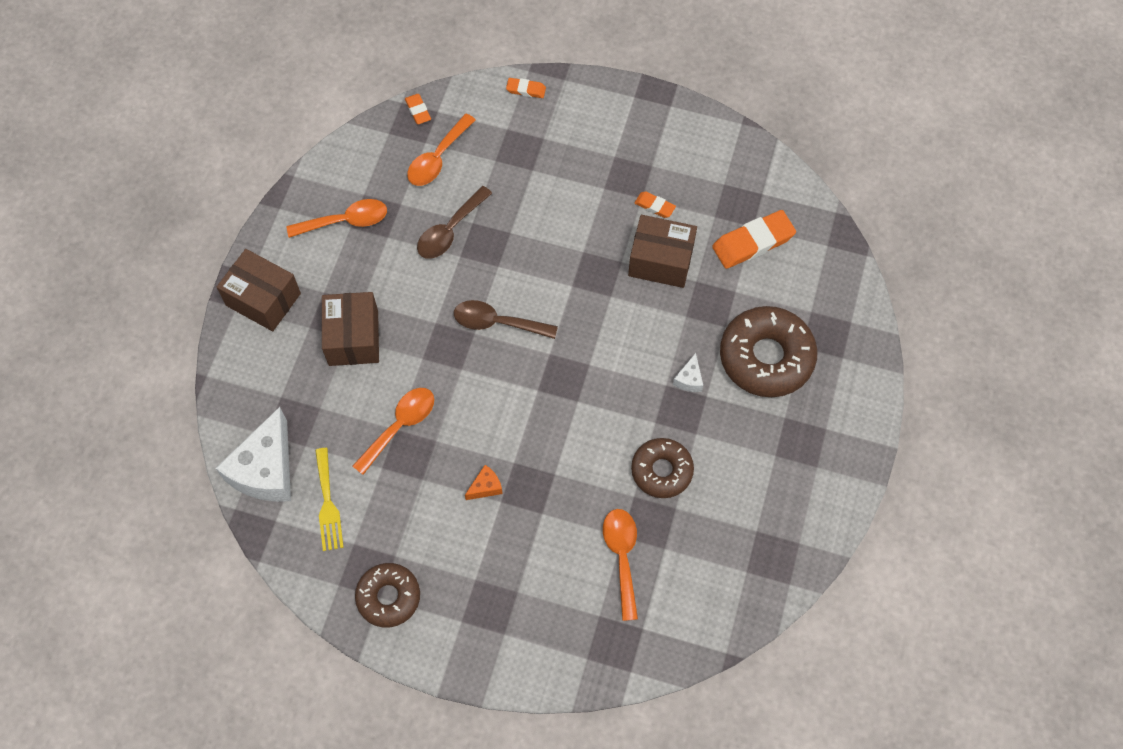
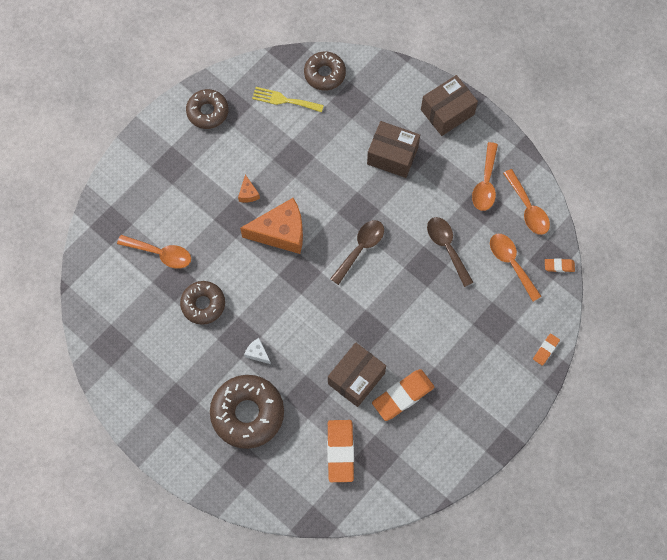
camera: 115 degrees right, 5 degrees up
white cheese [216,407,291,502] -> brown donut [304,52,346,91]
orange spoon [353,388,434,475] -> orange spoon moved to [503,169,550,235]
orange eraser [635,191,676,218] -> orange eraser [372,369,434,421], size x1.97
none -> orange cheese [240,198,303,254]

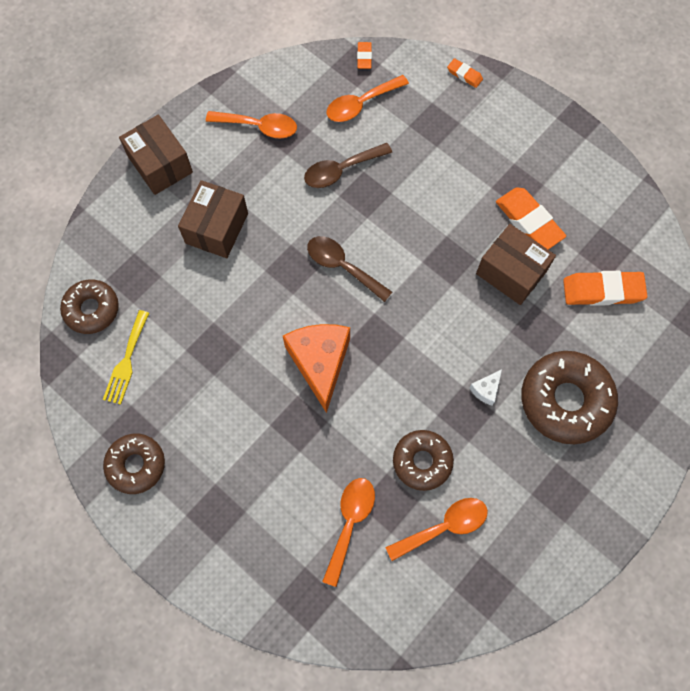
camera: 90 degrees left, 0 degrees up
orange cheese [238,174,260,202] -> none
orange spoon [503,169,550,235] -> orange spoon moved to [385,498,488,561]

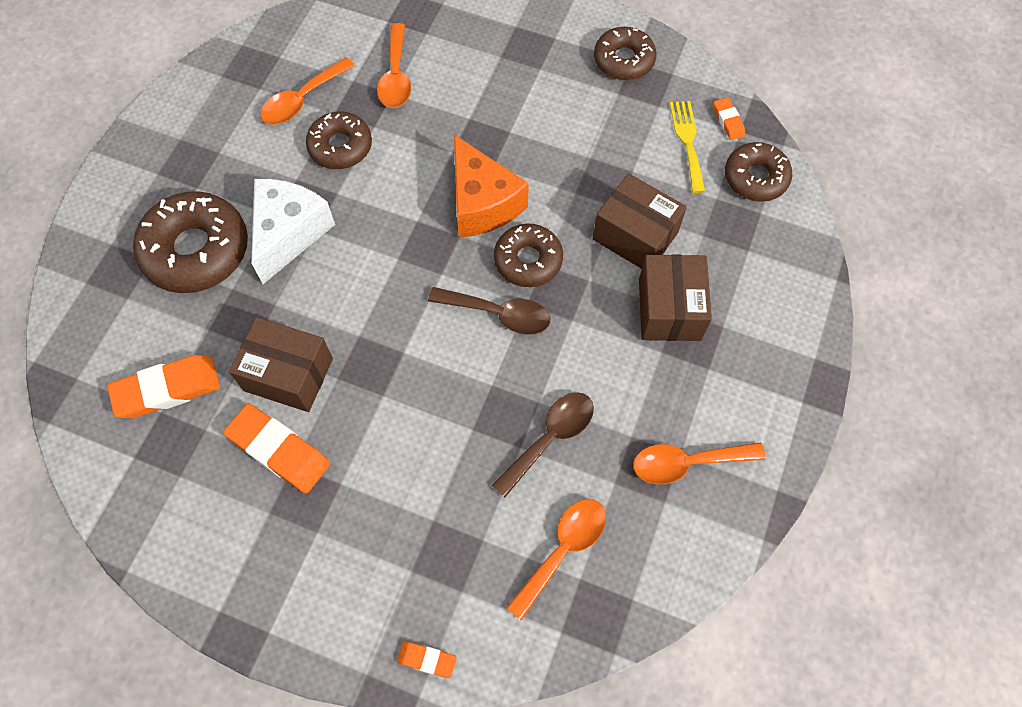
camera: 160 degrees right, 5 degrees down
brown box [119,115,193,195] -> brown box moved to [593,173,687,269]
orange eraser [357,42,372,69] -> orange eraser moved to [714,97,745,140]
white cheese [469,369,502,406] -> white cheese [251,179,335,284], size x2.33
none -> brown donut [494,223,563,287]

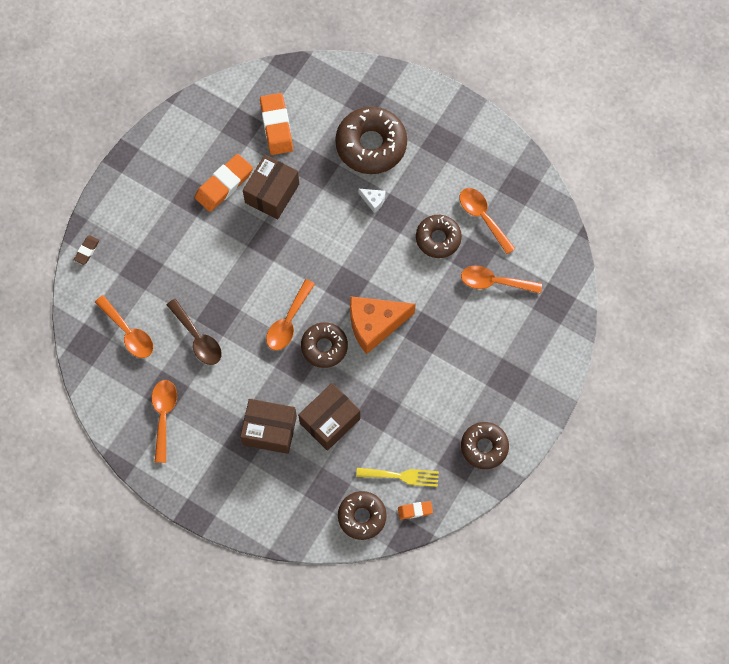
camera: 100 degrees right, 5 degrees up
white cheese [251,179,335,284] -> white cheese [359,189,385,213], size x0.43
orange eraser [397,641,457,678] -> brown eraser [74,235,100,265]
brown spoon [428,287,550,335] -> orange spoon [266,279,315,351]

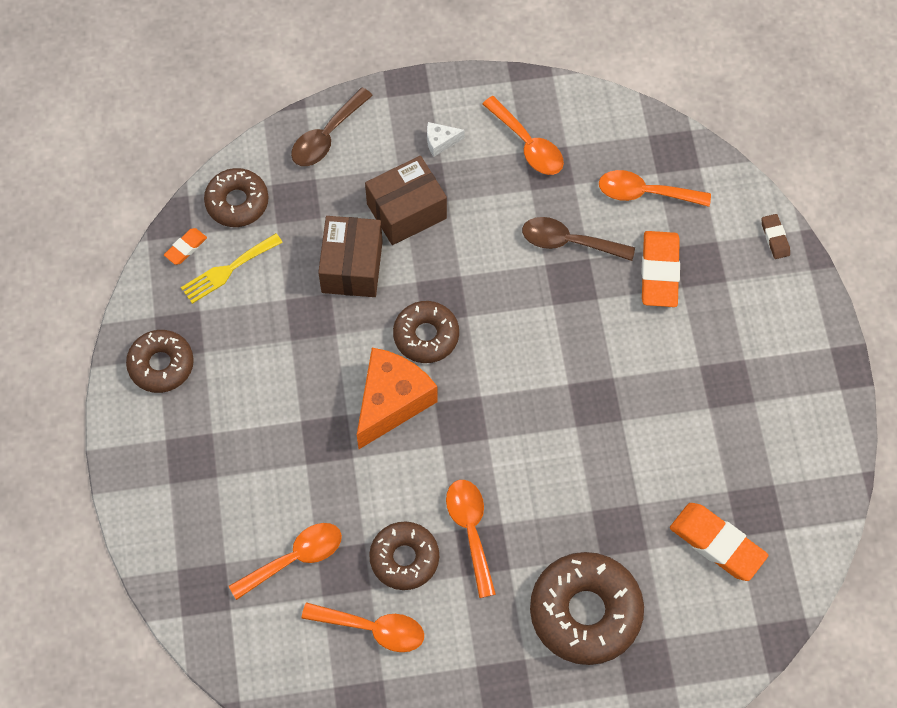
camera: 140 degrees right, 5 degrees down
orange eraser [195,154,253,212] -> orange eraser moved to [641,231,680,307]
brown box [243,155,299,219] -> none
orange spoon [266,279,315,351] -> orange spoon moved to [446,480,496,598]
white cheese [359,189,385,213] -> white cheese moved to [427,122,465,157]
none -> brown spoon [291,87,373,166]

